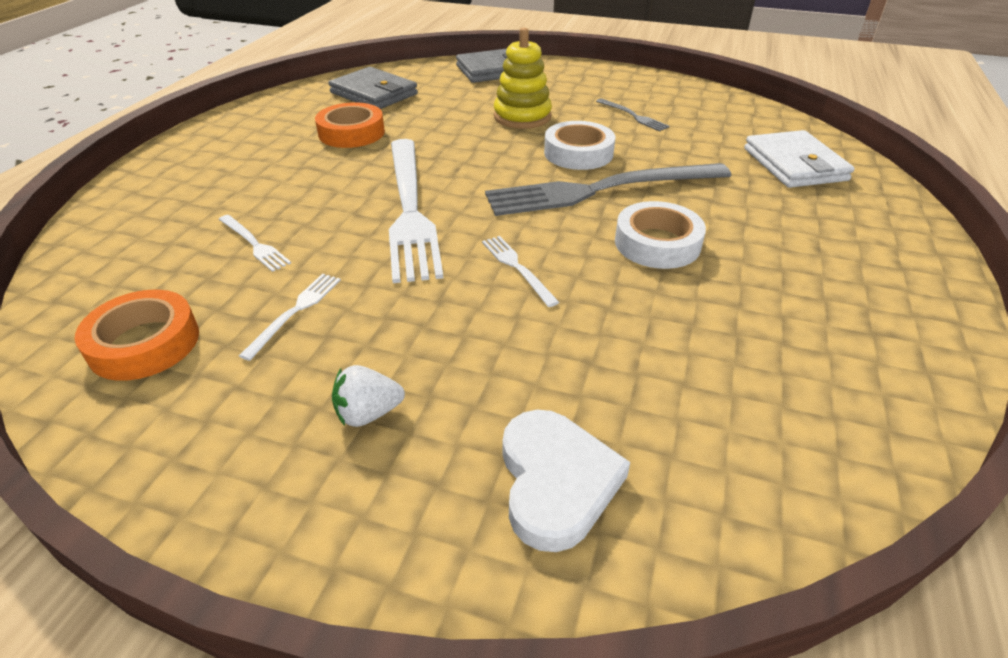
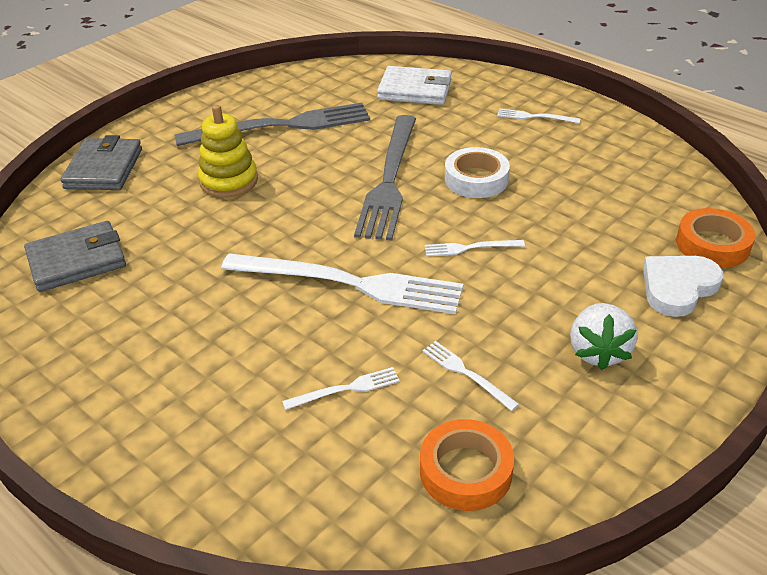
camera: 65 degrees left, 0 degrees up
orange tape [315,102,385,148] -> orange tape moved to [676,208,755,268]
white strawberry [332,365,405,427] -> white strawberry [570,303,638,370], size x1.52
white heart [502,410,630,552] -> white heart turned 60 degrees counterclockwise [643,256,723,317]
white tape [544,121,615,170] -> none
grey fork [596,98,670,132] -> grey fork [174,103,370,146], size x2.36
none -> white fork [497,109,580,123]

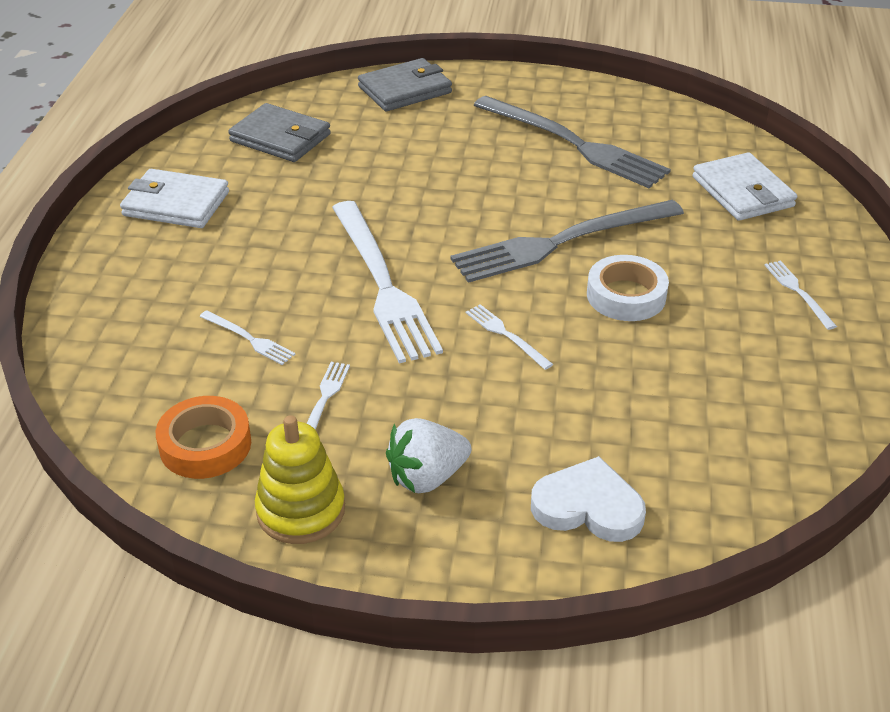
camera: 55 degrees right, 0 degrees up
yellow stacking toy [198,105,258,198] -> yellow stacking toy moved to [255,415,345,544]
orange tape [676,208,755,268] -> none
none -> white wallet [120,169,229,228]

